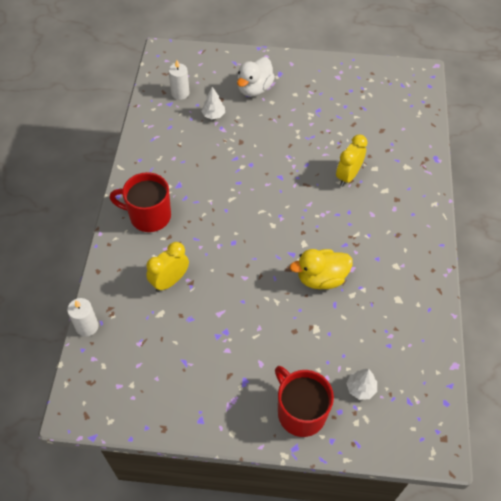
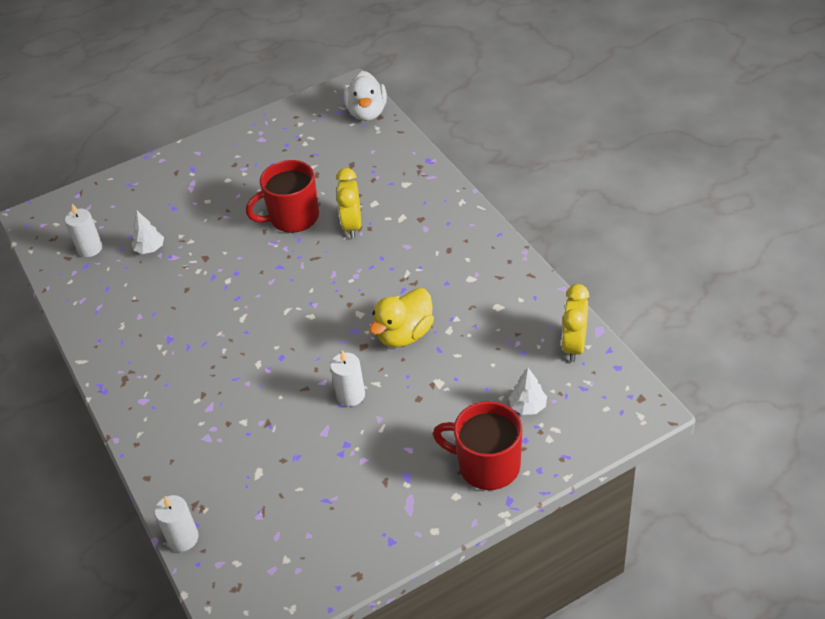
camera: 30 degrees left, 10 degrees down
red mug [110,172,171,232] -> red mug moved to [246,160,319,233]
yellow clock [146,242,189,292] -> yellow clock moved to [562,284,589,362]
white duck [237,57,275,97] -> white duck moved to [344,71,387,121]
none -> white candle [330,350,365,406]

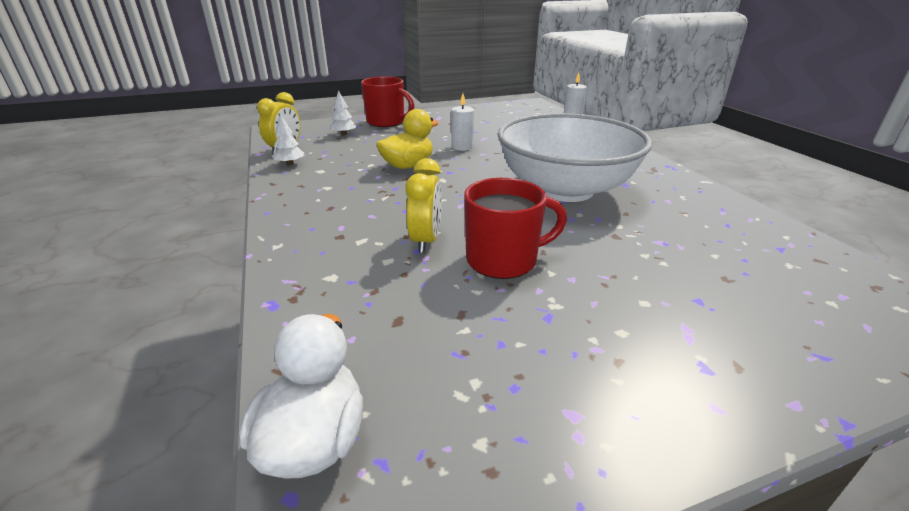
camera: 175 degrees left, 15 degrees down
white candle [65,204,102,257] -> none
white tree [132,211,164,254] -> white tree moved to [272,114,304,165]
none -> white bowl [498,113,652,202]

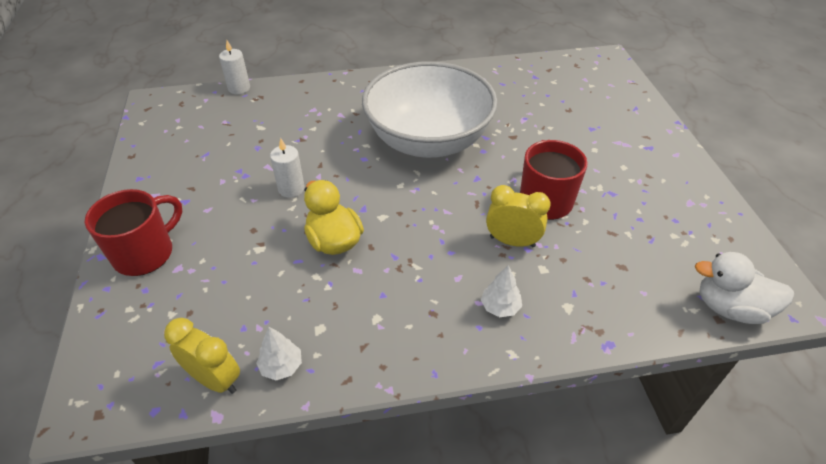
camera: 80 degrees left, 15 degrees up
white tree [330,90,357,135] -> white tree moved to [481,265,522,317]

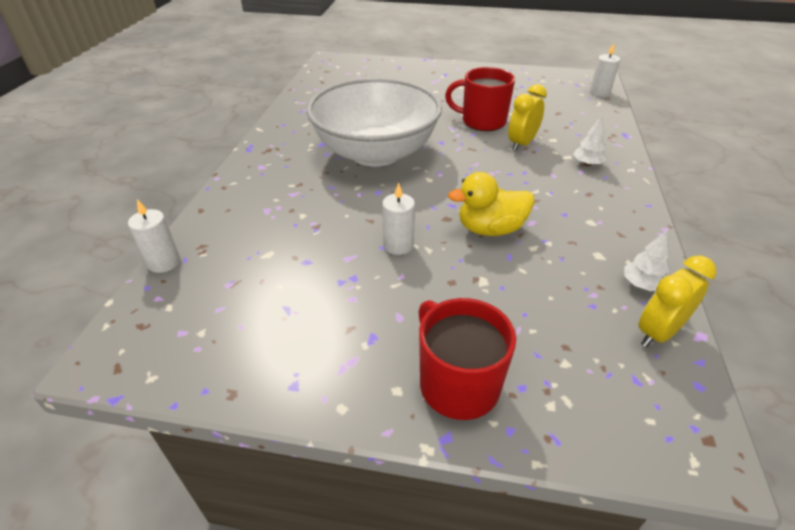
camera: 70 degrees left, 5 degrees down
white duck [695,252,794,324] -> white candle [590,43,620,97]

